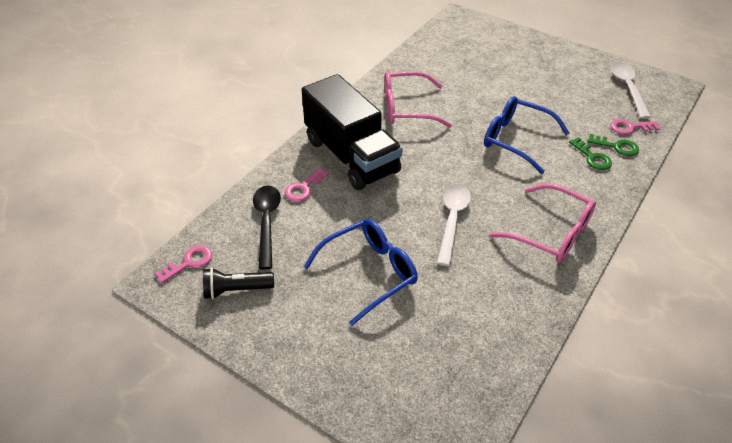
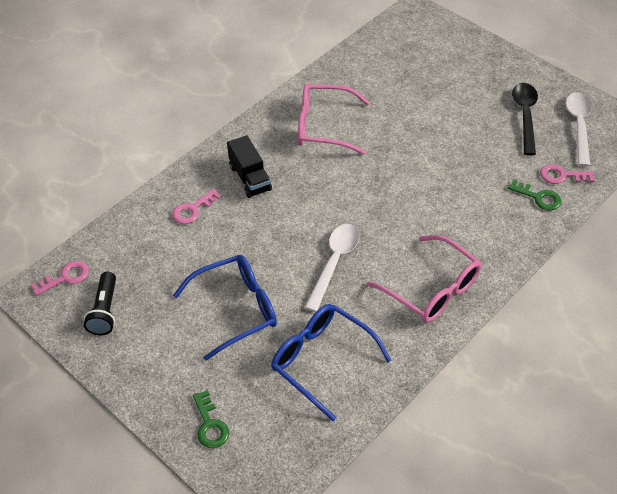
camera: 10 degrees right, 5 degrees up
black flashlight [203,268,274,299] -> black flashlight turned 90 degrees counterclockwise [84,272,116,335]
black spoon [253,185,281,270] -> black spoon moved to [512,83,538,156]
black truck [302,74,403,190] -> black truck [227,135,272,198], size x0.49
blue glasses [484,96,570,174] -> blue glasses moved to [271,304,392,421]
green key [569,137,612,170] -> green key moved to [193,390,229,448]

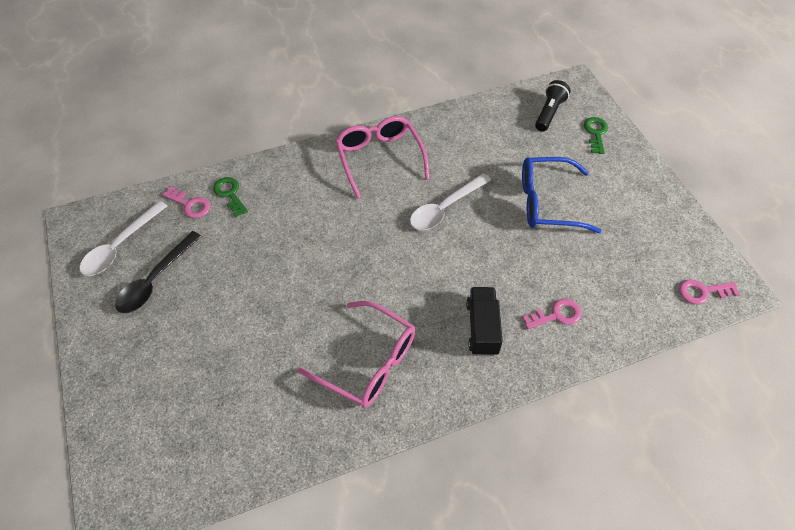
camera: 155 degrees left, 5 degrees up
black flashlight [84,272,116,335] -> black flashlight moved to [535,80,571,132]
blue glasses [271,304,392,421] -> none

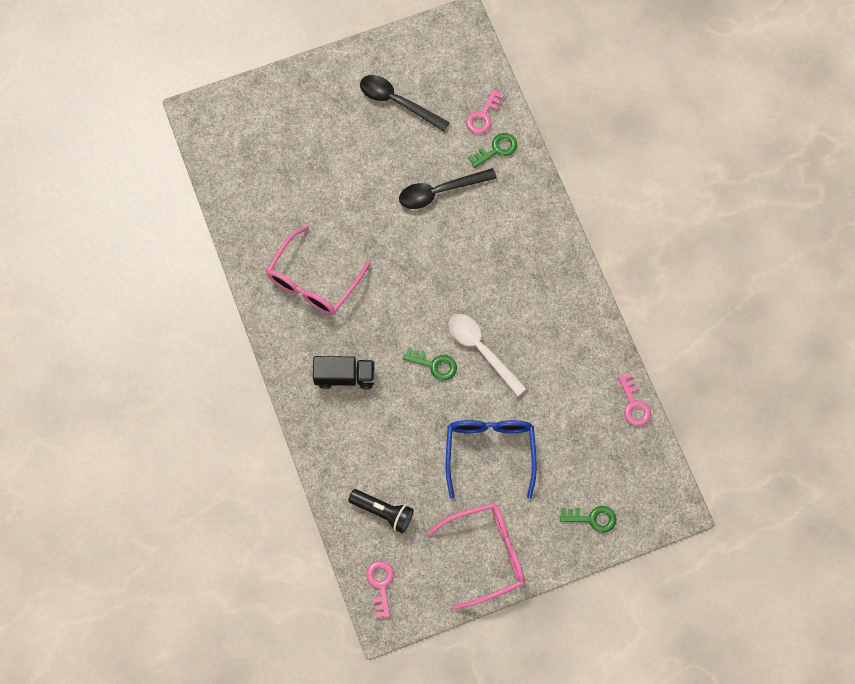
camera: 90 degrees right, 15 degrees up
white spoon [79,201,167,276] -> none
pink glasses [335,116,430,199] -> pink glasses moved to [427,503,525,610]
pink key [522,299,582,329] -> pink key moved to [618,373,651,426]
black flashlight [535,80,571,132] -> black flashlight moved to [348,489,414,533]
none -> black spoon [399,168,497,209]
none -> green key [403,347,457,380]

